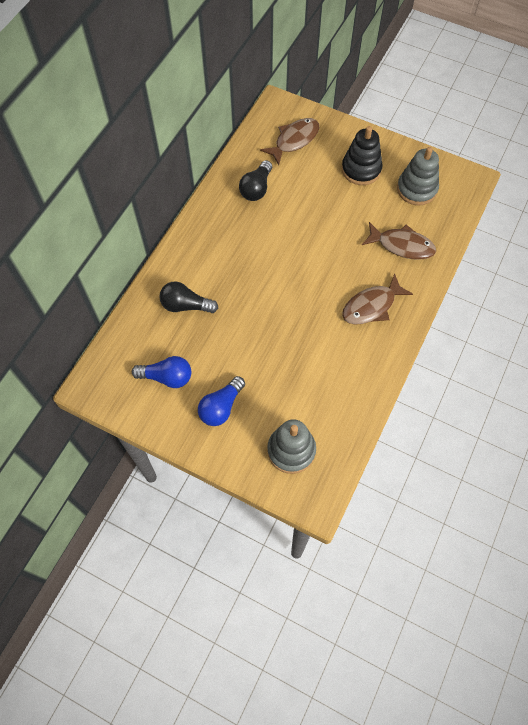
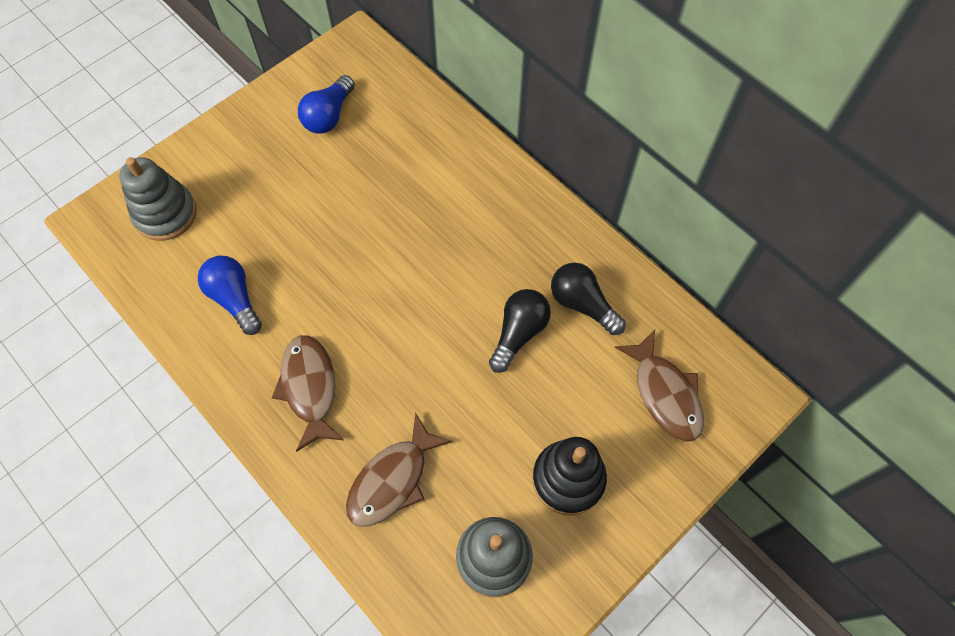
camera: 110 degrees right, 0 degrees up
black light bulb [160,281,218,313] -> black light bulb moved to [489,289,551,373]
blue light bulb [198,376,245,426] -> blue light bulb moved to [198,256,262,335]

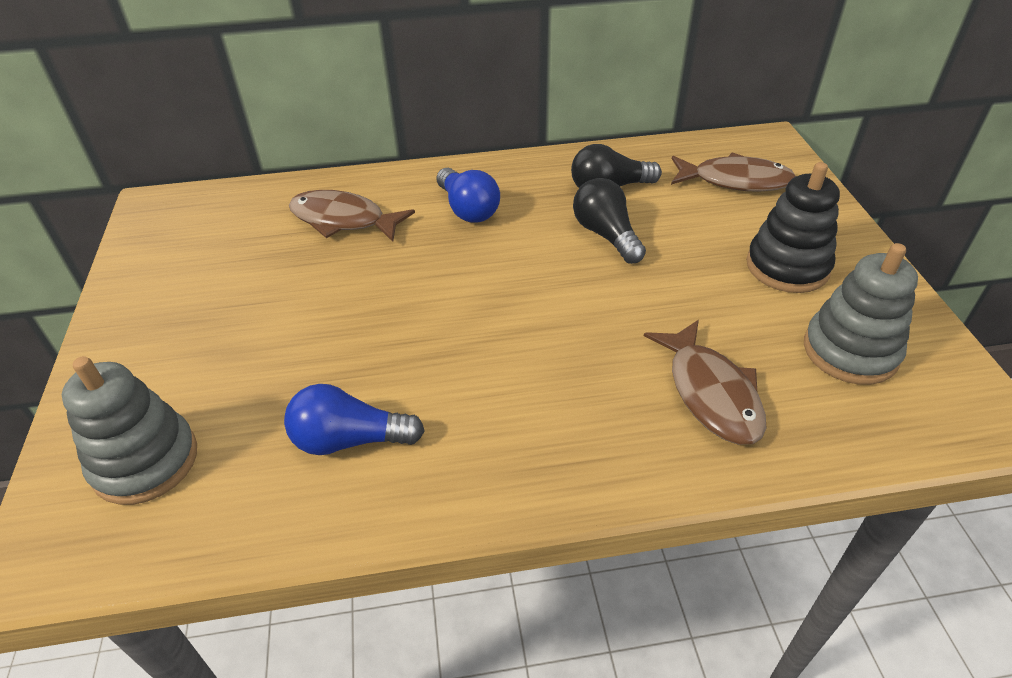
camera: 55 degrees left, 20 degrees down
brown fish [272,335,344,452] -> brown fish moved to [289,190,415,242]
blue light bulb [298,75,355,133] -> blue light bulb moved to [437,168,500,222]

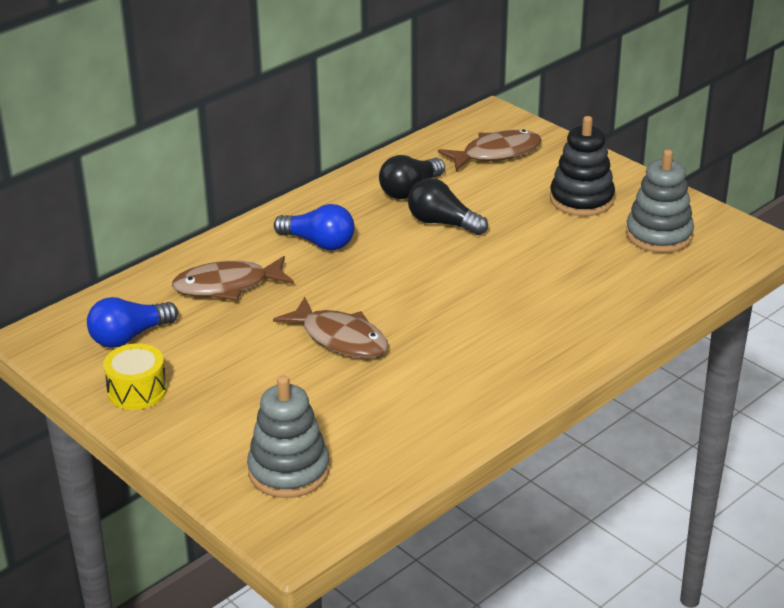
camera: 35 degrees left, 10 degrees down
blue light bulb [284,384,425,455] -> blue light bulb moved to [87,297,178,348]
brown fish [644,320,766,445] -> brown fish moved to [273,297,388,358]
none -> yellow drum [103,343,167,410]

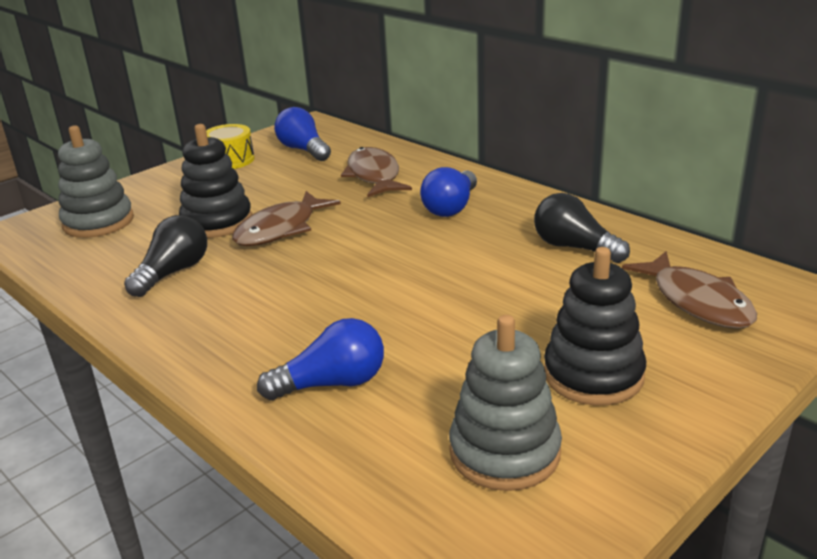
camera: 90 degrees right, 5 degrees down
black light bulb [408,178,488,235] -> black light bulb moved to [124,215,207,297]
none -> black stacking toy [179,124,252,238]
none -> blue light bulb [257,318,384,400]

